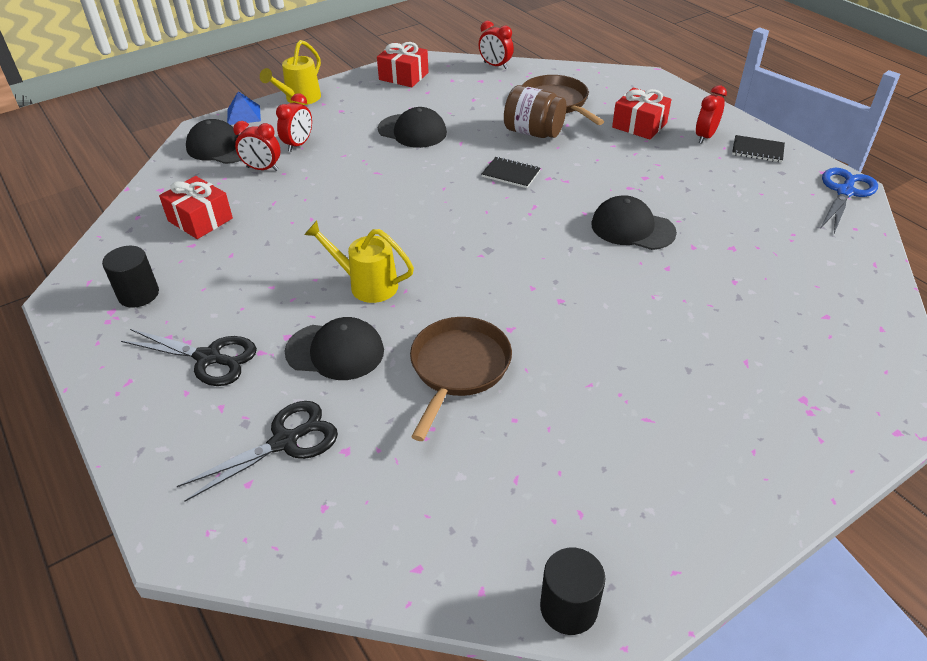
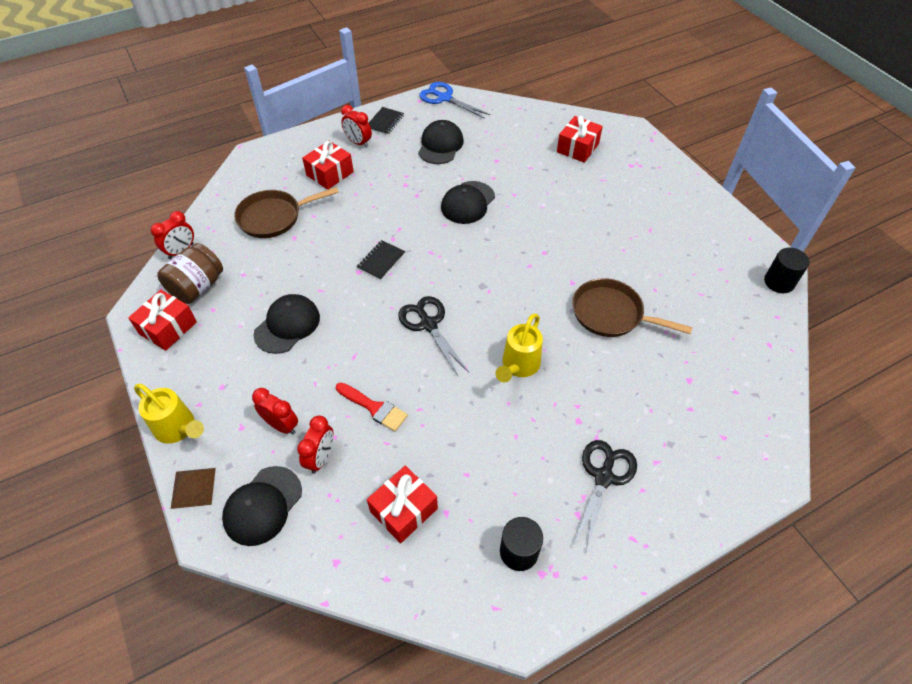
camera: 85 degrees left, 10 degrees up
black scissors [177,401,338,502] -> black scissors moved to [398,296,469,376]
blue pyramid [227,91,261,125] -> brown pyramid [171,468,216,509]
black cap [285,317,384,380] -> black cap moved to [418,120,464,164]
brown jar [504,85,566,138] -> brown jar moved to [157,243,223,304]
none -> red brush [336,383,408,432]
none -> red gift [557,116,603,163]

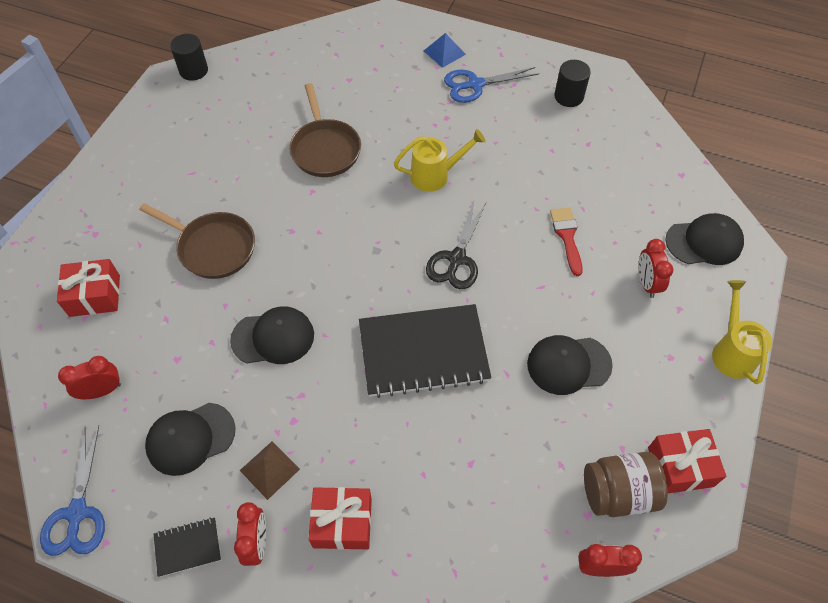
camera: 130 degrees left, 5 degrees up
brown pyramid [171,468,216,509] -> brown pyramid moved to [239,441,300,500]
brown pan [234,187,339,238] -> brown pan moved to [139,203,255,279]
red clock [297,416,334,474] -> red clock moved to [58,356,121,399]
black notebook [357,240,406,280] -> black notebook [359,304,491,398], size x2.23
red gift [367,466,438,543] -> none
black scissors [572,440,637,552] -> blue scissors [444,67,539,103]
none -> blue pyramid [424,33,466,68]

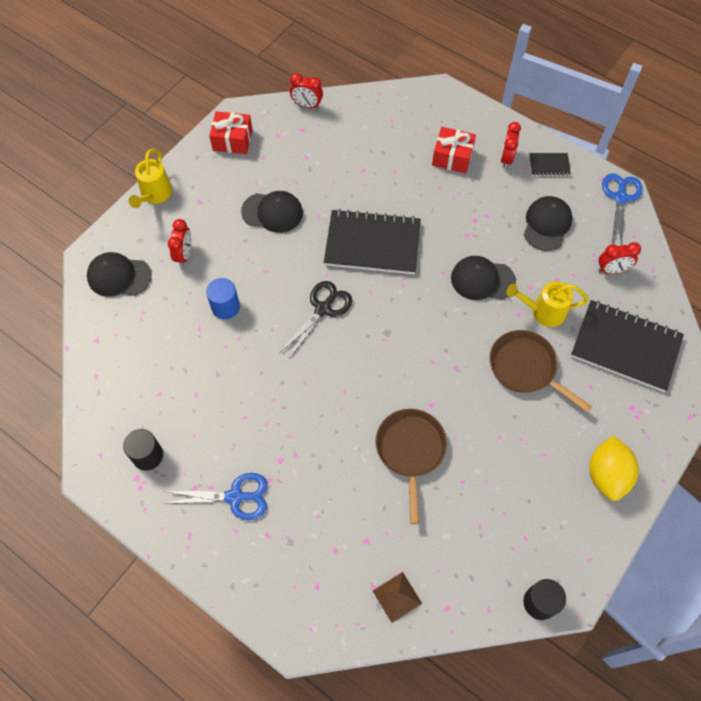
camera: 165 degrees left, 5 degrees up
red gift [57,259,120,317] -> black notebook [571,300,684,392]
black cap [145,403,236,476] -> black cap turned 60 degrees counterclockwise [524,196,573,251]
brown pyramid [239,441,300,500] -> brown pyramid moved to [373,572,422,623]
yellow watering can [394,129,486,192] -> yellow watering can moved to [506,281,589,327]
blue pyramid [424,33,466,68] -> none
red brush [550,207,583,276] -> blue cylinder [206,278,240,319]
brown jar [584,452,668,517] -> none
none -> yellow lemon [589,436,639,501]

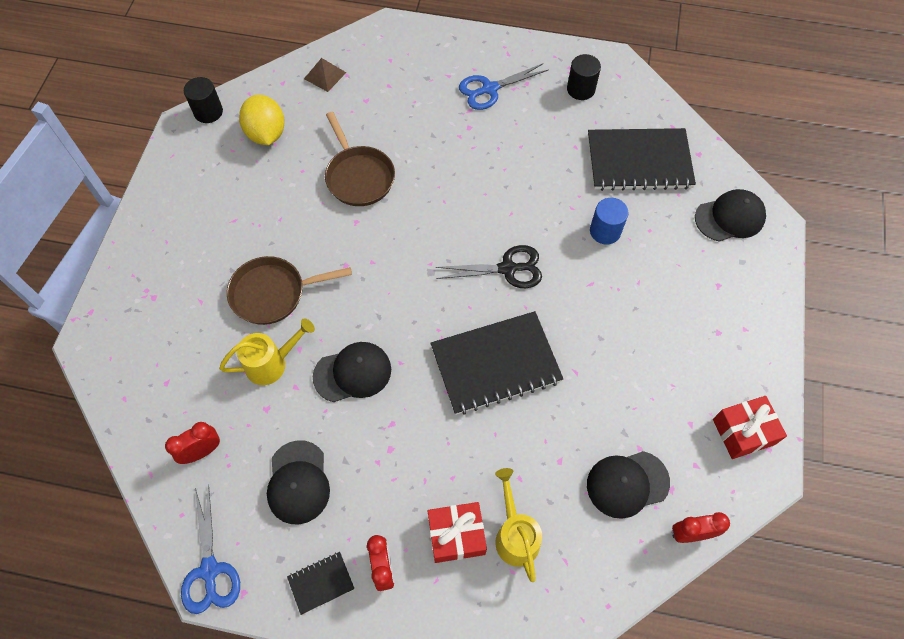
camera: 155 degrees right, 0 degrees up
yellow watering can [128,149,172,208] -> yellow watering can moved to [495,468,542,582]
red clock [168,219,192,266] -> none
black cap [241,191,303,233] -> black cap moved to [587,451,670,519]
black scissors [281,281,352,358] -> black scissors turned 105 degrees counterclockwise [436,245,542,288]
brown pan [489,330,592,412] -> brown pan turned 150 degrees clockwise [227,256,352,325]
black notebook [571,300,684,392] -> black notebook moved to [588,128,696,191]
yellow lemon [589,436,639,501] -> yellow lemon moved to [239,95,285,145]

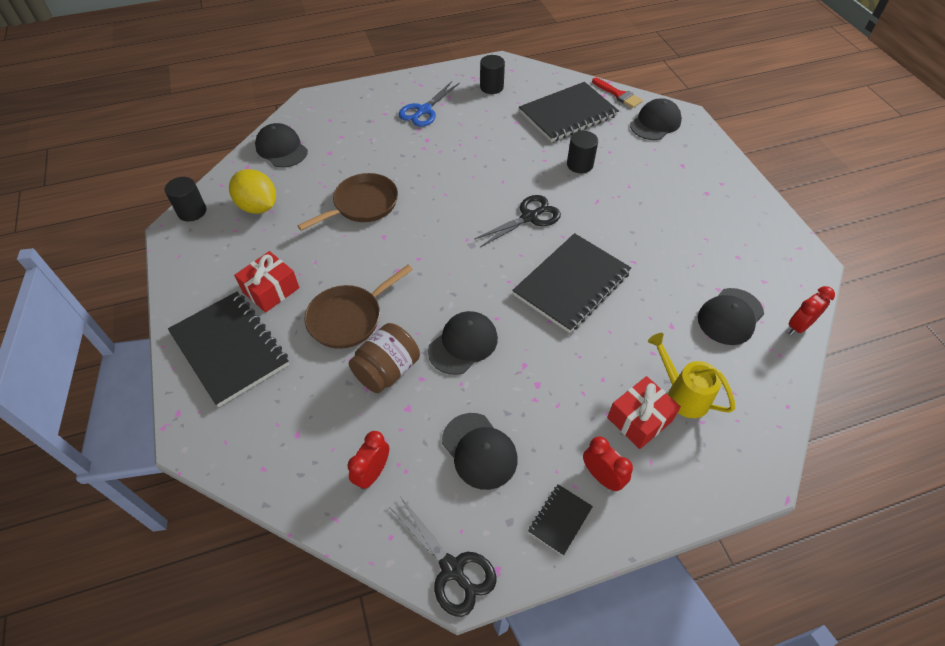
camera: 30 degrees left, 10 degrees down
blue scissors [181,485,240,614] -> black scissors [388,498,496,617]
yellow watering can [219,318,315,385] -> brown jar [349,323,420,393]
brown pyramid [304,58,346,92] -> black cap [255,123,308,168]
brown pan [325,112,395,206] -> brown pan turned 75 degrees counterclockwise [297,173,398,231]
blue cylinder [590,198,629,244] -> black cylinder [567,131,598,174]
red gift [713,396,787,459] -> red gift moved to [234,251,300,313]
none -> black notebook [168,292,289,407]
none -> red brush [592,78,643,108]

